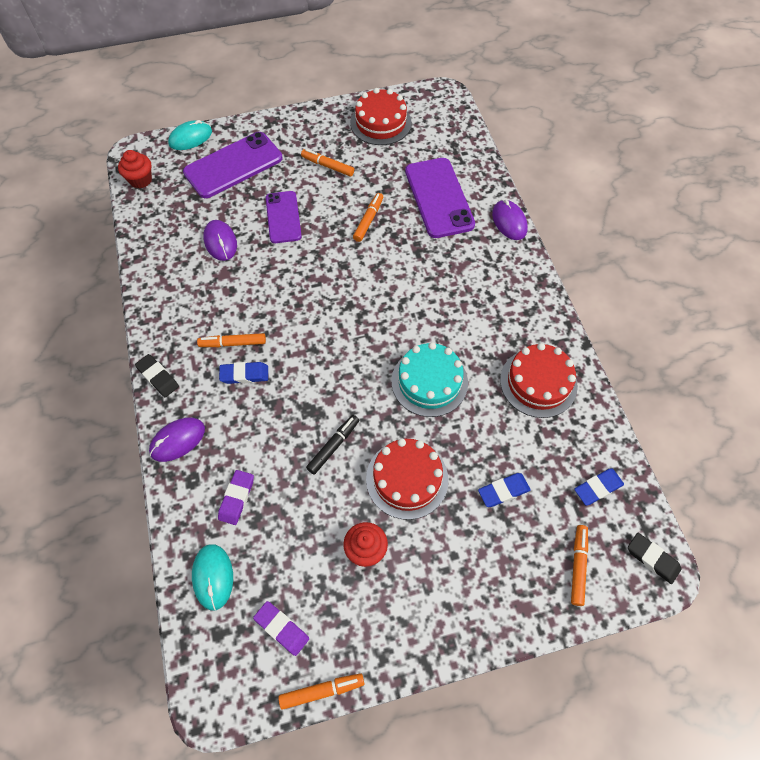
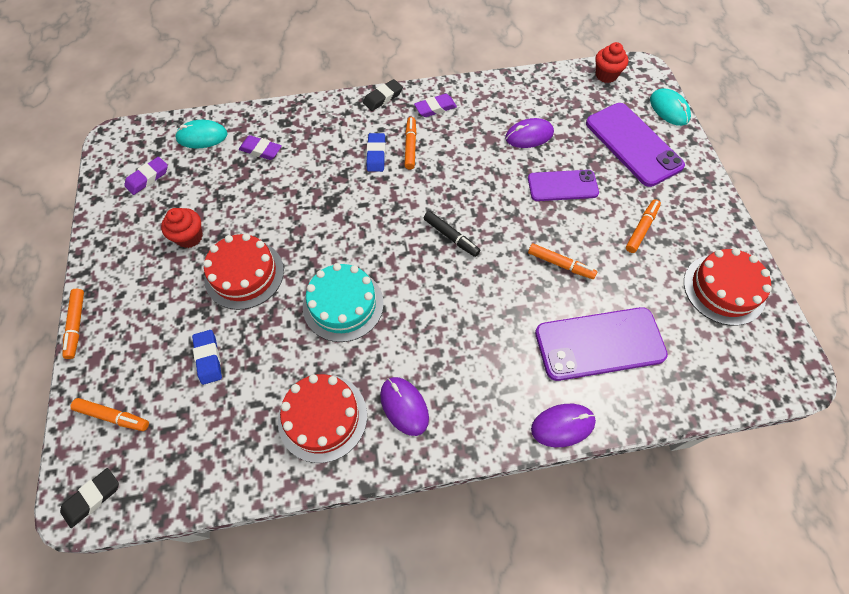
camera: 95 degrees right, 0 degrees up
purple mouse [149,418,205,462] -> purple mouse moved to [380,377,429,436]
orange marker [278,673,364,710] -> orange marker moved to [62,289,84,359]
black marker [306,415,359,475] -> black marker moved to [424,211,480,257]
blue eraser [574,468,624,506] -> none
none -> purple eraser [414,94,457,117]

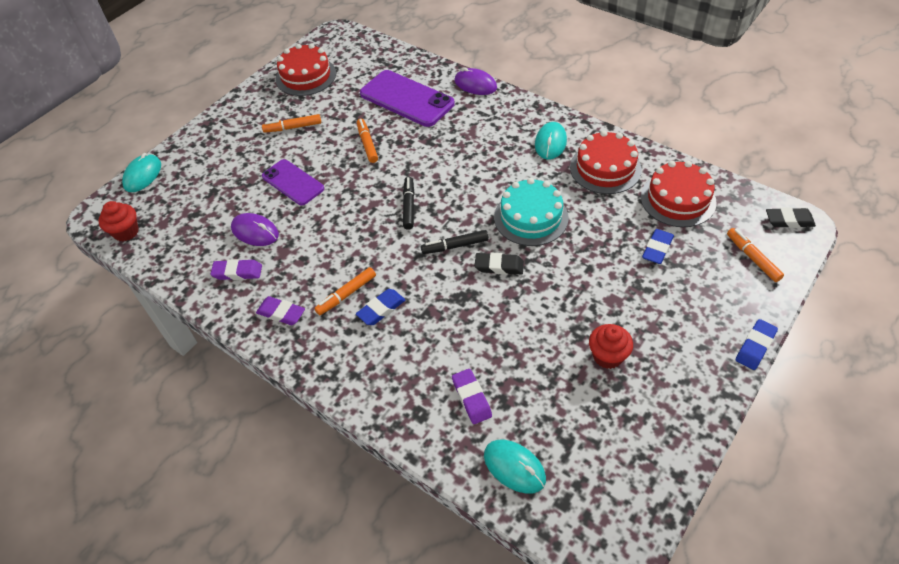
camera: 130 degrees left, 10 degrees down
orange marker [62,289,84,359] -> blue eraser [736,319,778,370]
purple eraser [124,157,168,195] -> purple eraser moved to [211,259,262,280]
red cake [203,233,284,310] -> red cake moved to [641,161,717,227]
black eraser [363,79,403,111] -> black eraser moved to [475,253,524,275]
purple mouse [380,377,429,436] -> turquoise mouse [535,122,567,160]
purple phone [586,103,685,187] -> none
none -> black marker [421,230,489,254]

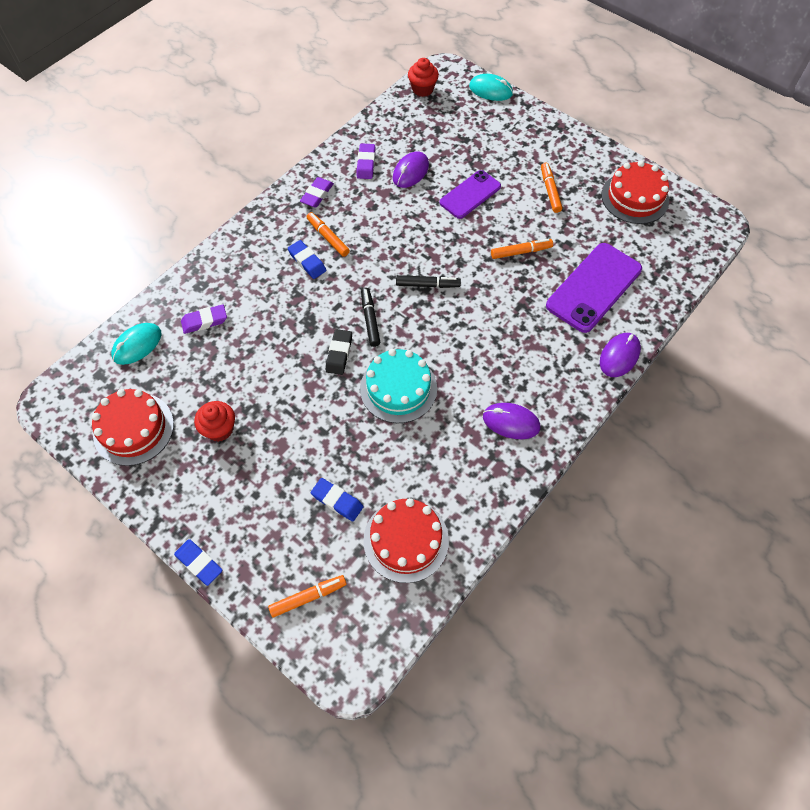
camera: 90 degrees right, 10 degrees up
turquoise mouse [535,122,567,160] -> purple mouse [483,403,540,439]
red cake [570,130,642,194] -> red cake moved to [92,389,174,466]
black eraser [766,207,816,228] -> none

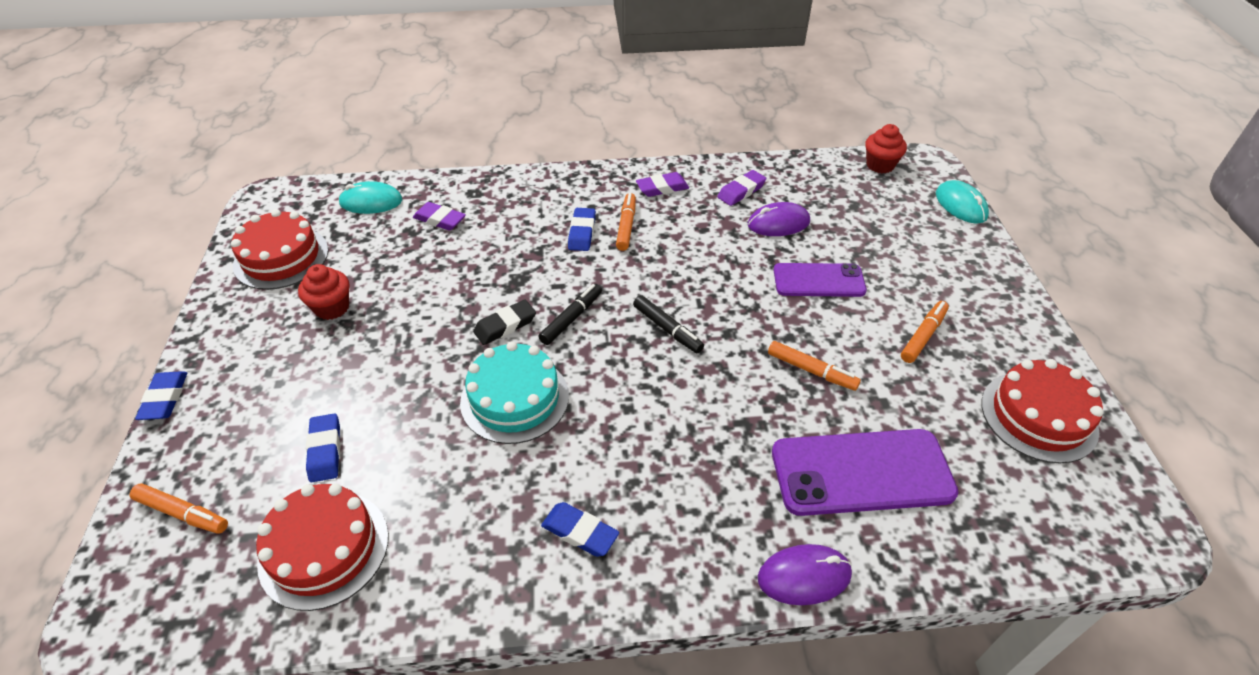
camera: 45 degrees right, 15 degrees down
purple mouse [483,403,540,439] -> blue eraser [541,502,619,557]

